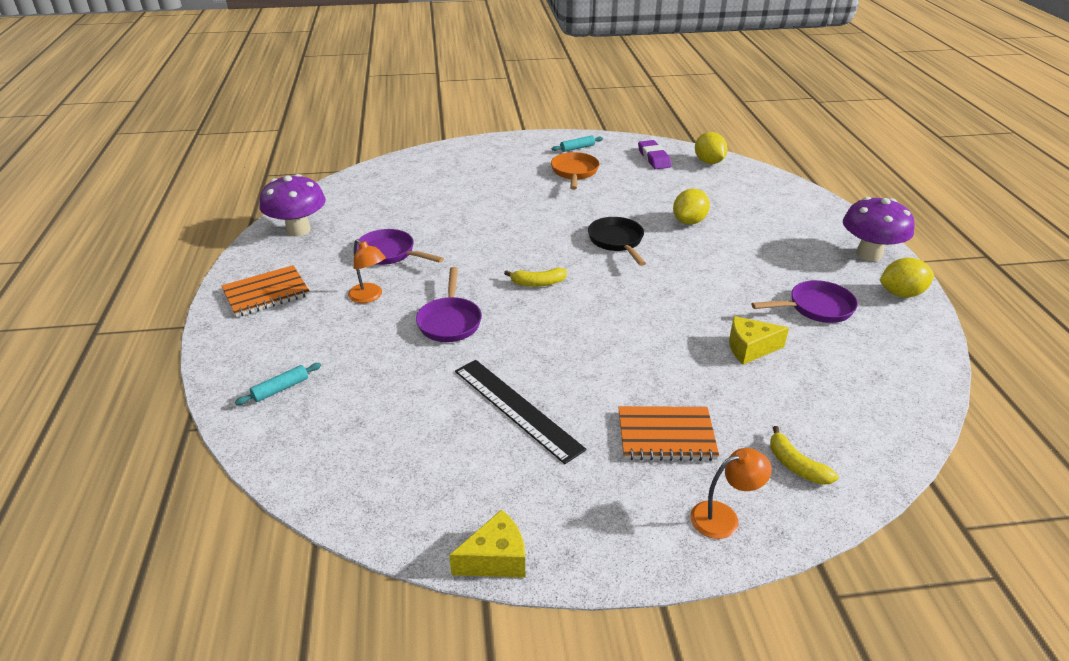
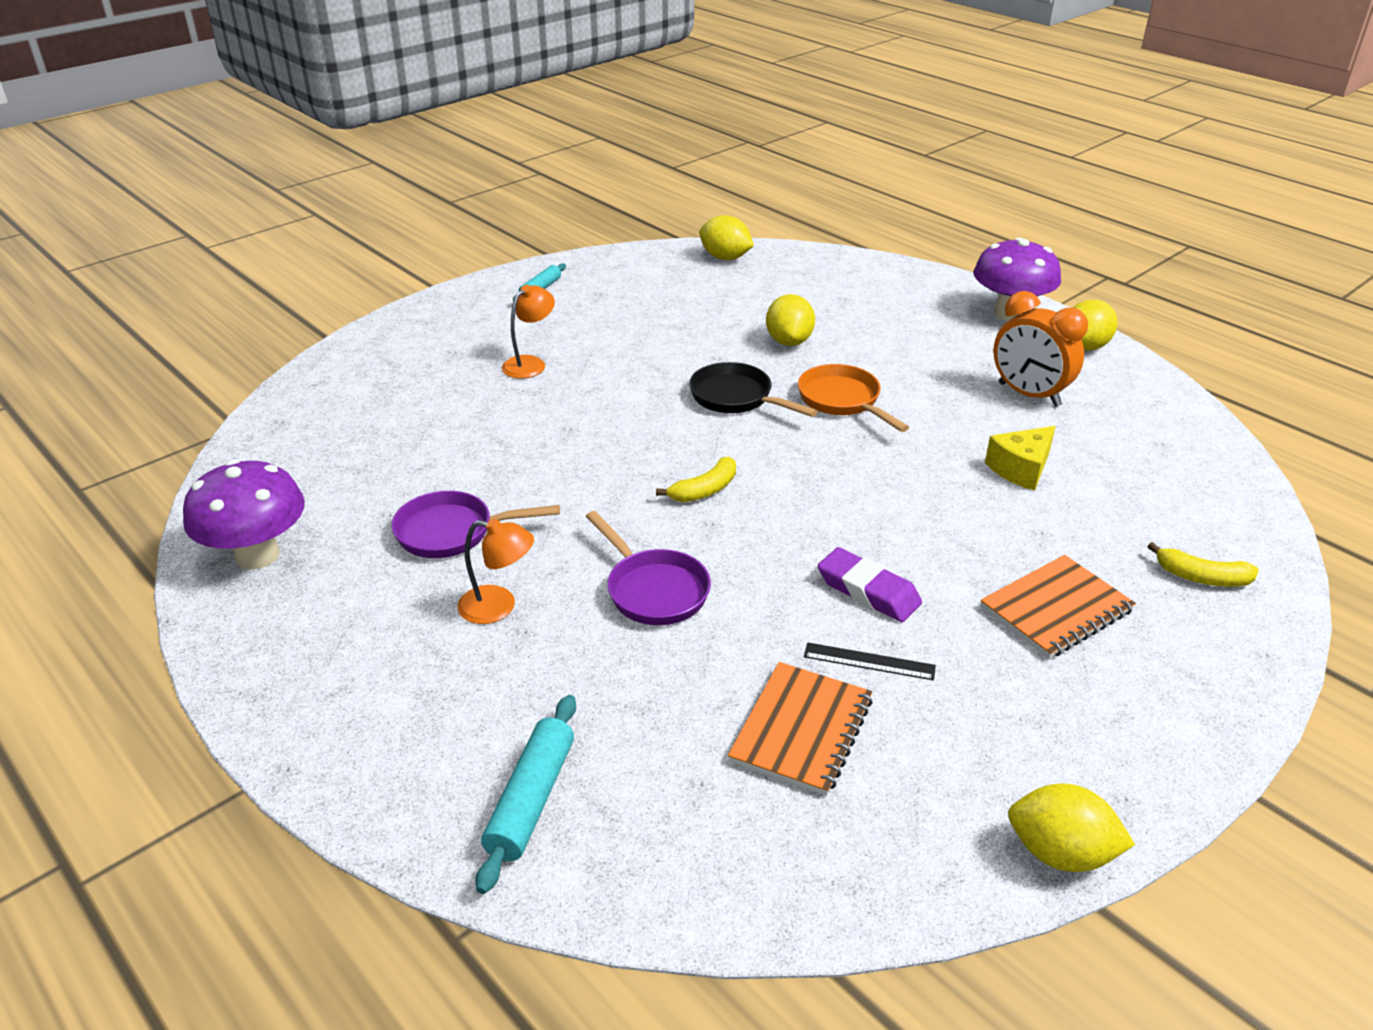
camera: 35 degrees left, 0 degrees up
orange notebook [222,265,310,317] -> orange notebook moved to [728,662,873,796]
turquoise rolling pin [235,363,321,405] -> turquoise rolling pin [476,695,576,894], size x1.58
yellow cheese [449,509,525,578] -> yellow lemon [1008,783,1135,872]
black ruler [455,360,586,464] -> black ruler [804,642,936,681], size x0.51
orange pan [551,152,599,190] -> orange pan moved to [798,364,909,432]
purple eraser [638,140,672,169] -> purple eraser moved to [818,547,922,622]
orange lamp [690,448,772,539] -> orange lamp moved to [502,285,555,379]
purple pan [751,280,858,323] -> orange clock [993,291,1088,407]

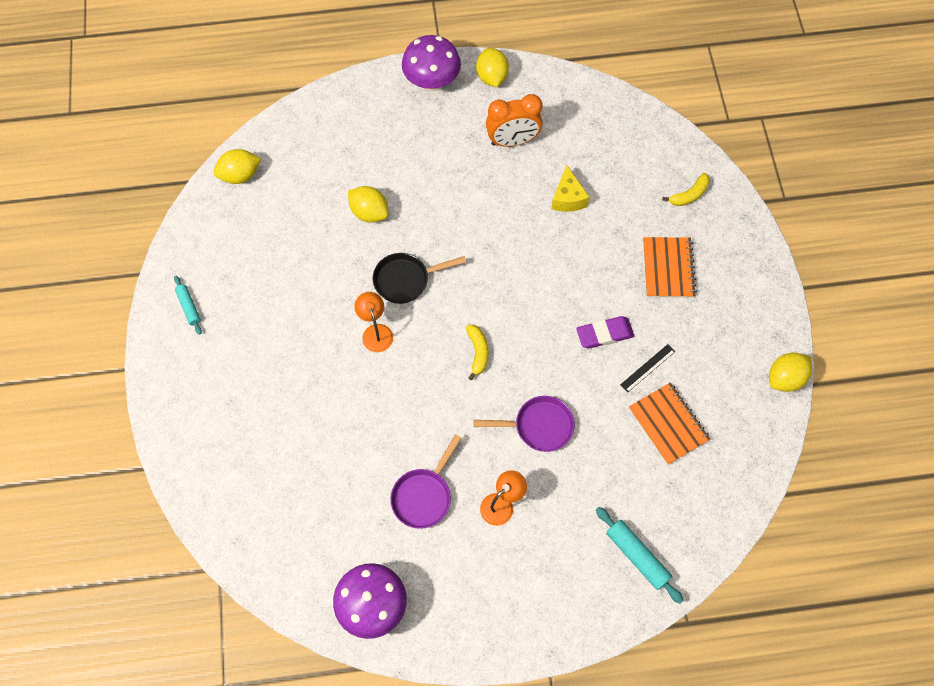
camera: 55 degrees left, 30 degrees up
orange lamp [502,285,555,379] -> orange lamp moved to [354,292,393,352]
orange pan [798,364,909,432] -> none

